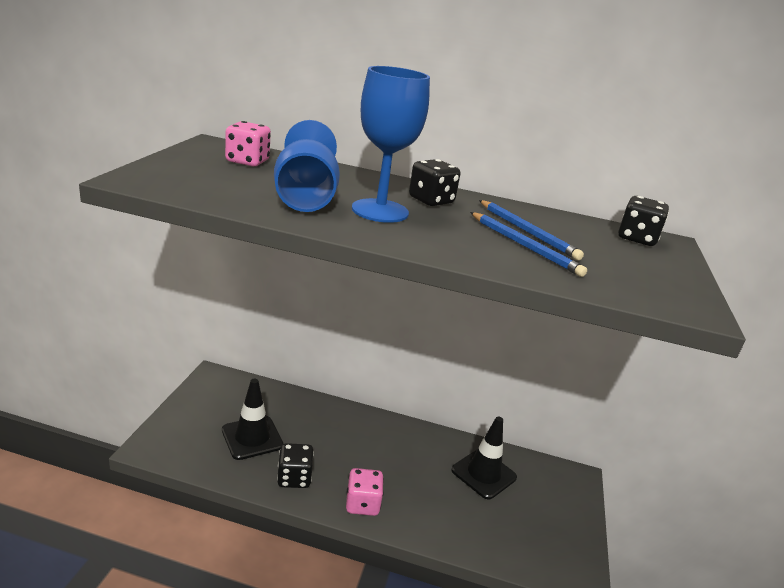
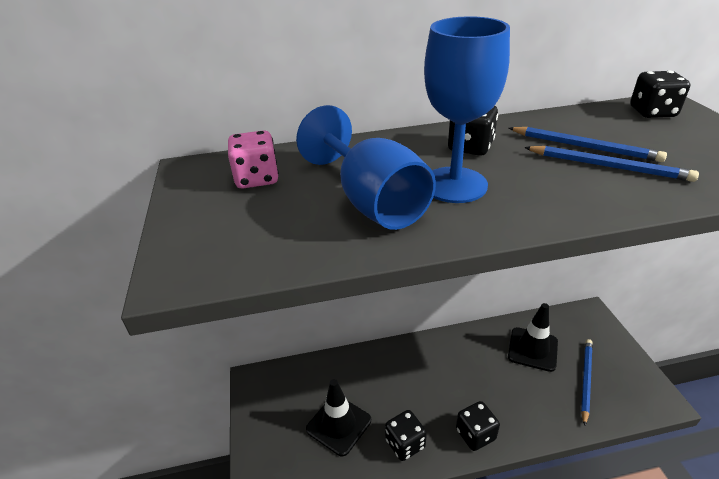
camera: 20 degrees left, 10 degrees up
pink dice [346,468,384,516] -> black dice [456,401,500,451]
none -> blue pencil [581,339,593,426]

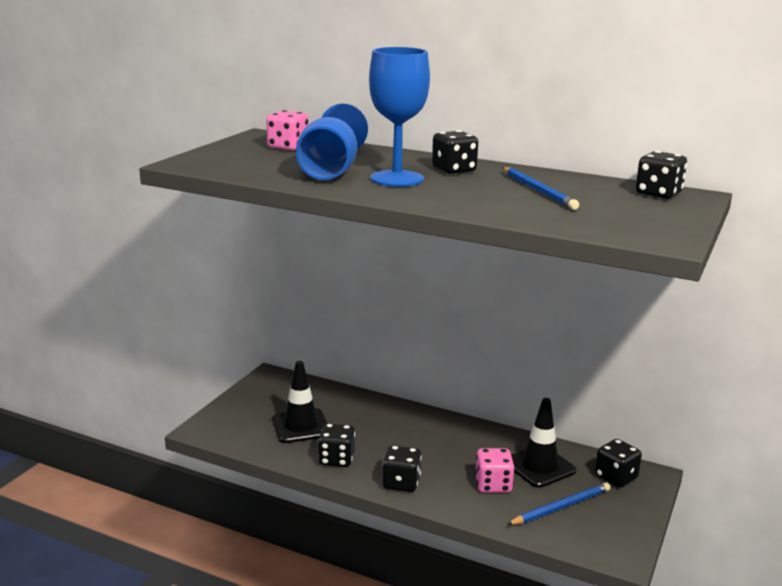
camera: 35 degrees right, 15 degrees down
blue pencil [524,146,699,182] -> none
none -> pink dice [475,448,514,493]
none -> black dice [595,439,642,488]

